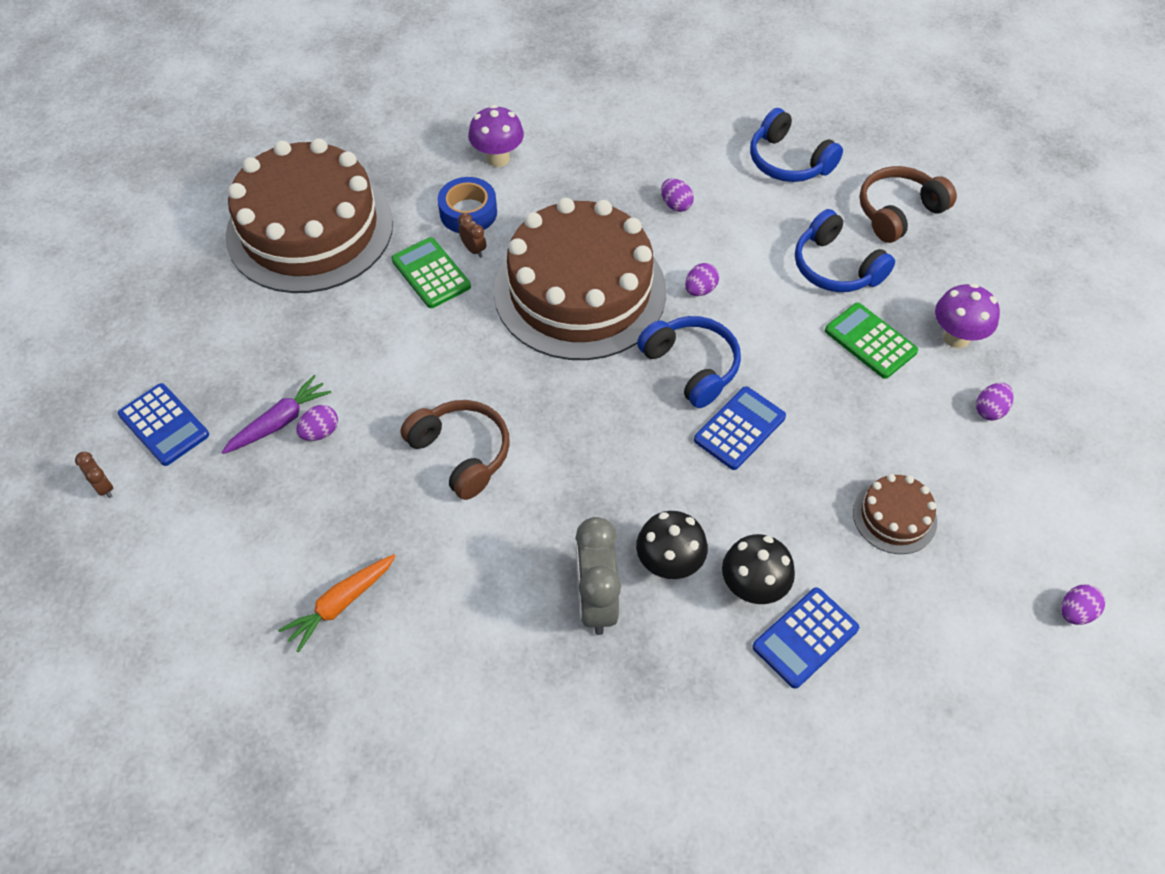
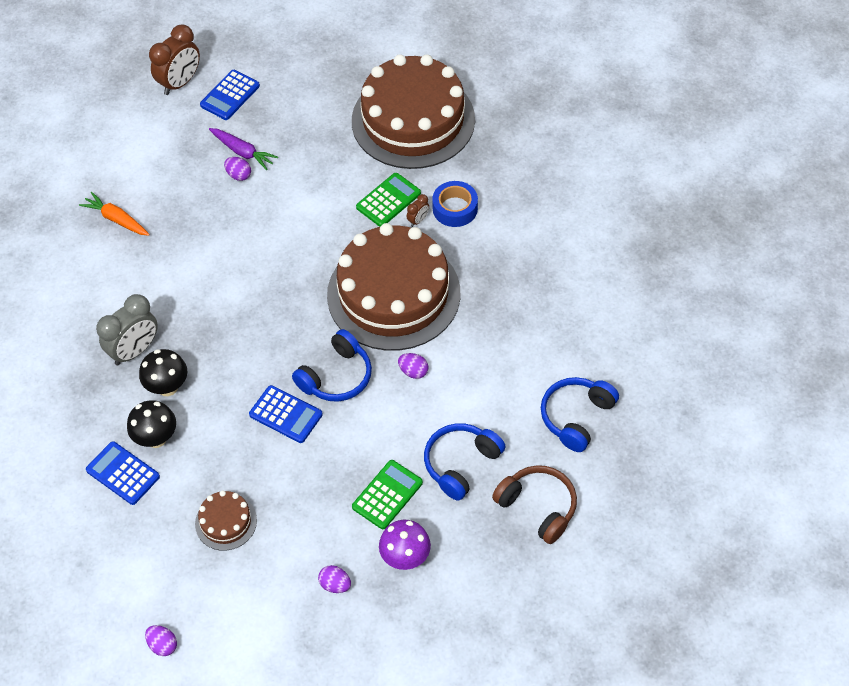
camera: 80 degrees right, 0 degrees up
brown clock [75,452,113,498] -> brown clock [149,24,200,95], size x2.18
brown headphones [400,400,510,500] -> none
purple mushroom [468,105,524,167] -> none
grey clock [575,517,621,635] -> grey clock turned 150 degrees clockwise [96,294,158,365]
purple egg [661,178,694,212] -> none

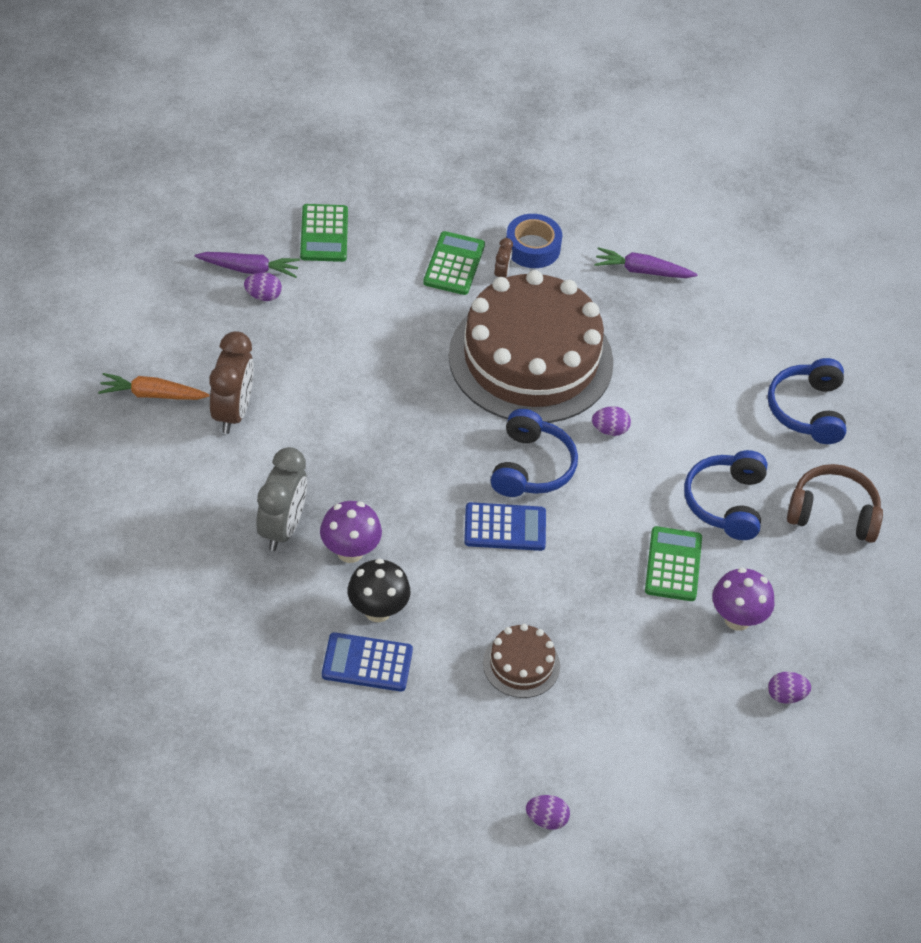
camera: 35 degrees left, 5 degrees down
black mushroom [139,349,187,396] -> purple mushroom [320,501,382,563]
brown clock [149,24,200,95] -> brown clock moved to [209,331,254,434]
blue calculator [200,70,260,120] -> none
purple egg [318,565,351,593] -> purple egg moved to [768,672,811,704]
brown cake [352,54,475,169] -> none
none -> green calculator [300,204,348,262]
none -> purple carrot [594,247,698,278]

